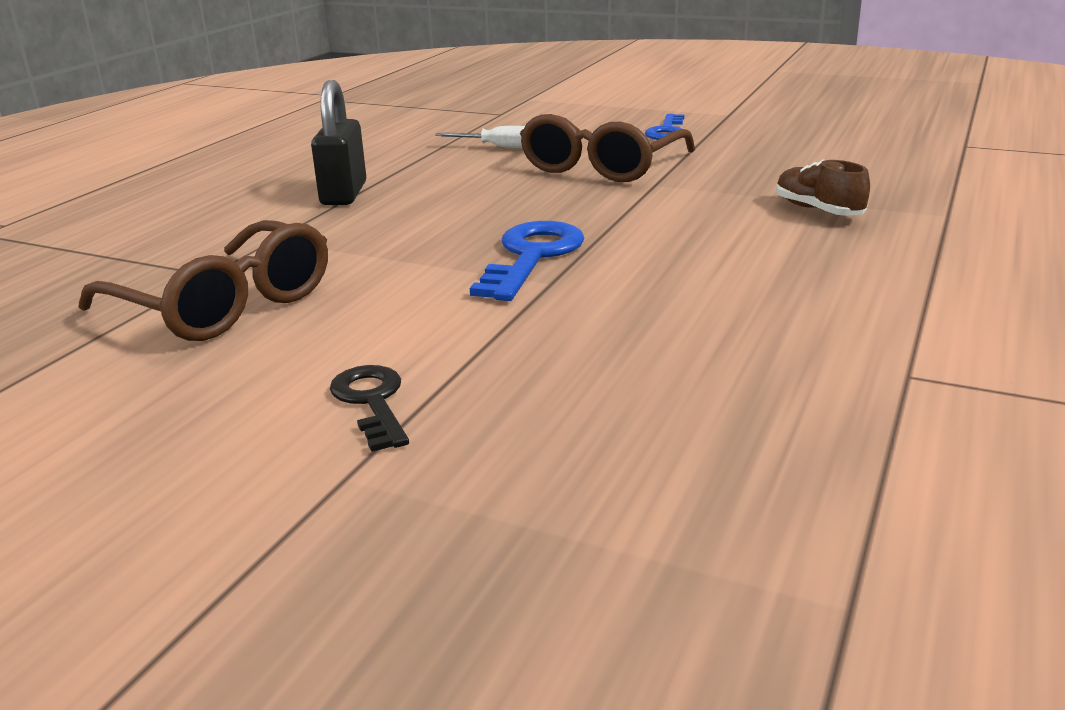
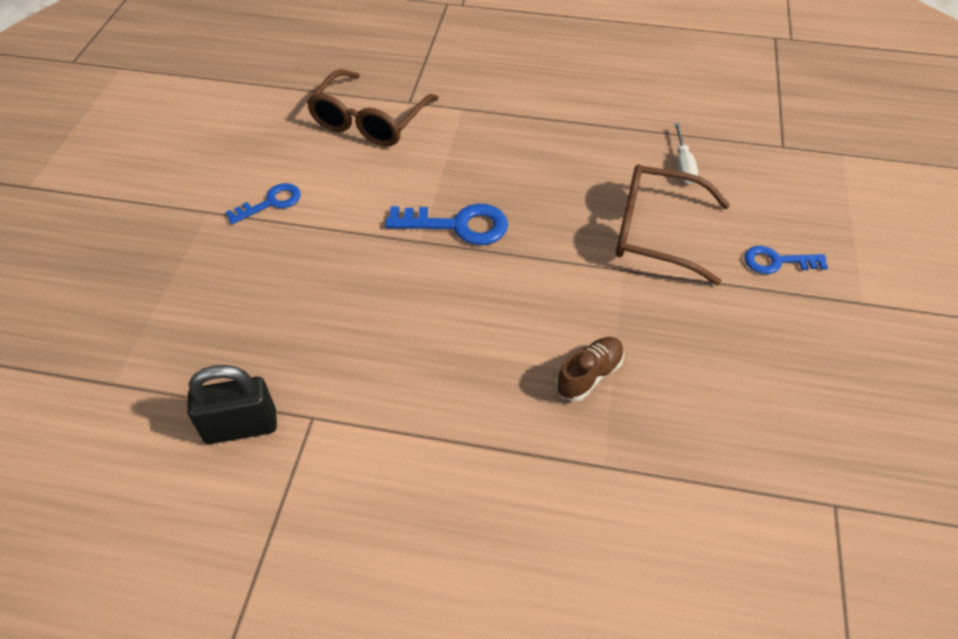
camera: 75 degrees right, 25 degrees up
black padlock [311,80,366,205] -> black padlock moved to [187,365,277,444]
black key [330,365,409,452] -> blue key [225,183,301,224]

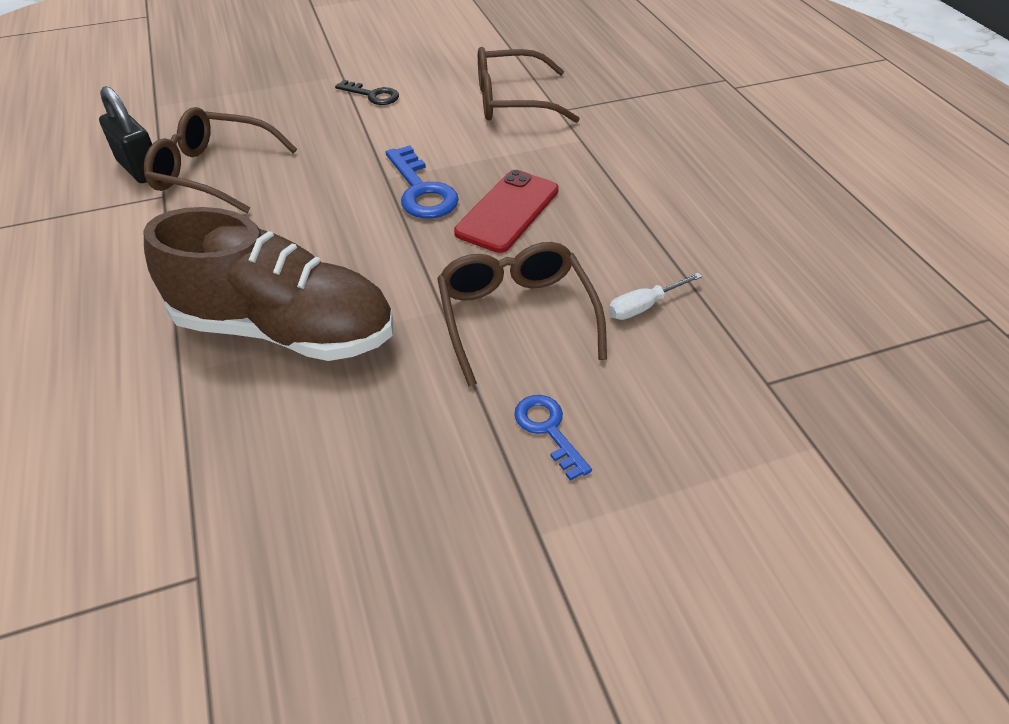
camera: 60 degrees right, 5 degrees down
blue key [225,183,301,224] -> black key [335,80,399,105]
brown shoe [556,337,624,401] -> brown shoe [143,207,393,361], size x2.49
none -> brown glasses [144,107,297,213]
none -> red phone [454,170,559,253]

